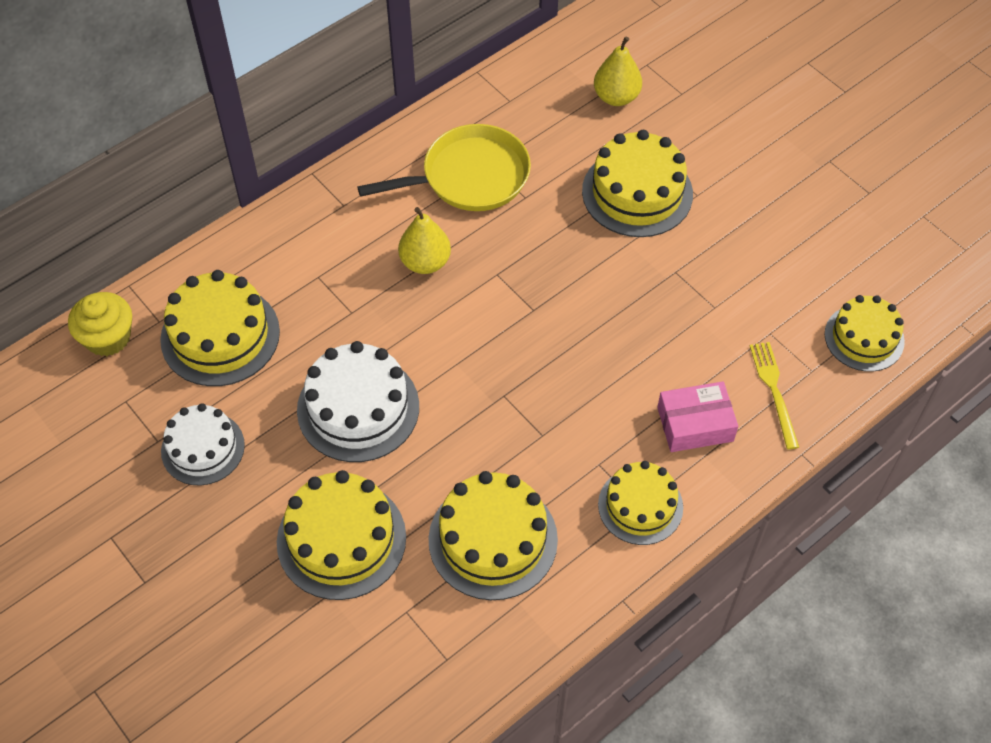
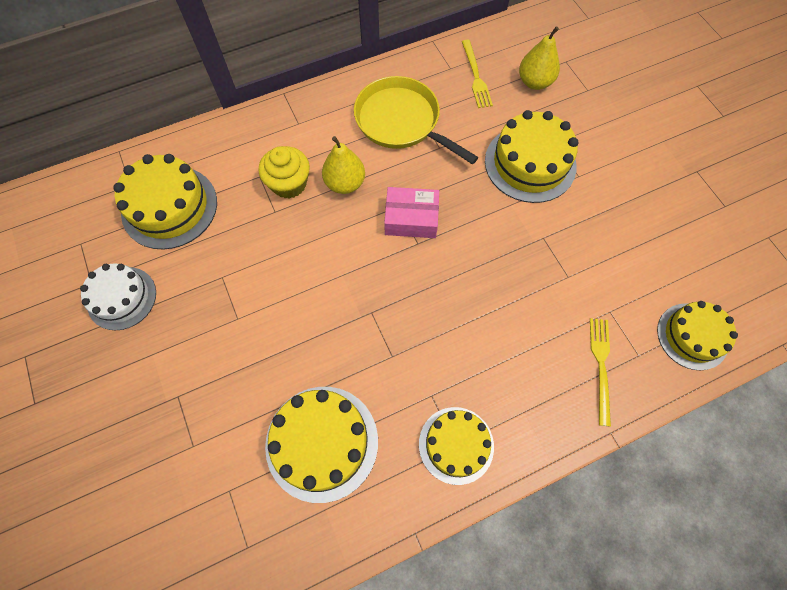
camera: 15 degrees right, 10 degrees up
yellow cupcake [68,292,132,356] -> yellow cupcake moved to [258,146,310,199]
yellow cake [277,470,406,600] -> none
white cake [297,341,419,462] -> none
yellow pan [357,124,531,211] -> yellow pan turned 135 degrees counterclockwise [354,76,479,165]
pink box [657,381,738,452] -> pink box moved to [384,187,439,238]
none -> yellow fork [462,40,493,108]

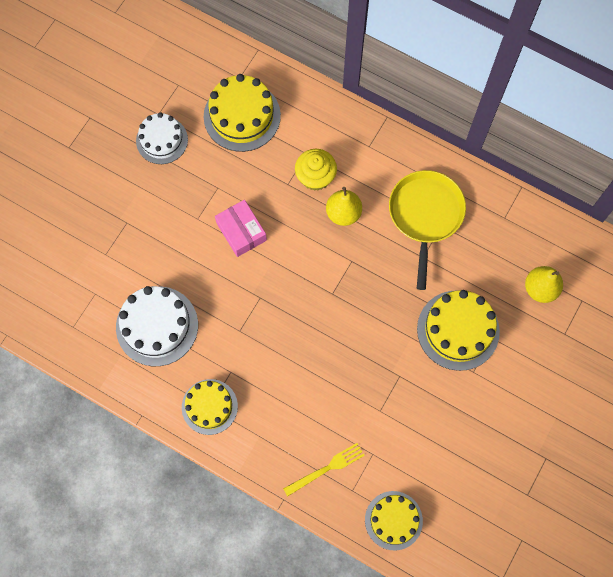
camera: 55 degrees right, 5 degrees up
yellow cake [265,387,378,503] -> white cake [116,286,198,366]
pink box [384,187,439,238] -> pink box moved to [215,200,267,257]
yellow fork [462,40,493,108] -> none

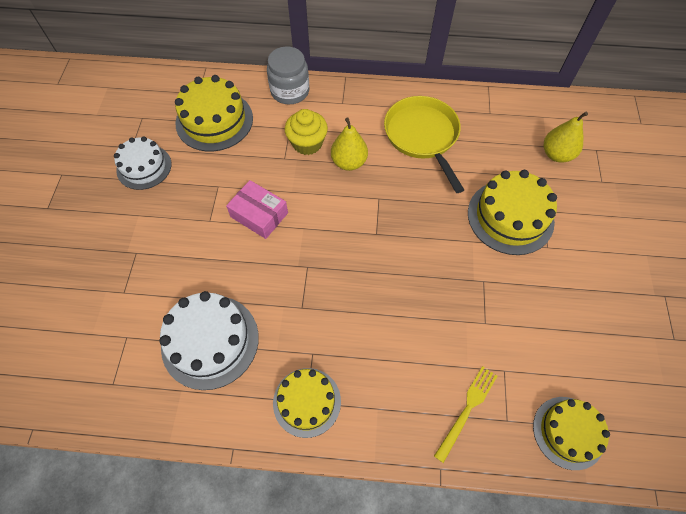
camera: 25 degrees left, 10 degrees down
none -> grey jar [267,46,310,104]

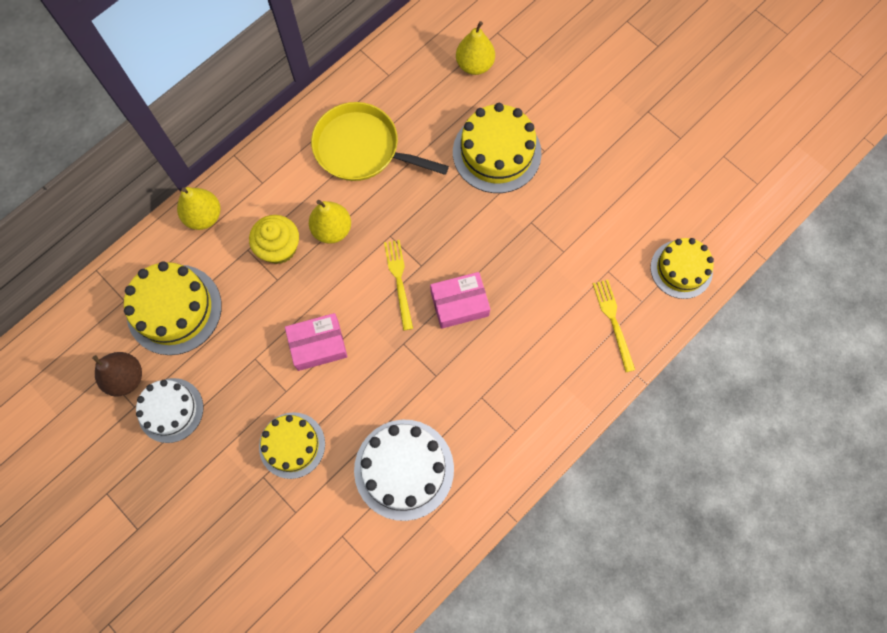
camera: 50 degrees left, 10 degrees up
grey jar [267,46,310,104] -> yellow pear [177,187,221,230]
yellow cake [273,368,341,438] -> yellow cake moved to [259,412,325,479]
none -> brown pear [92,352,142,397]
none -> yellow fork [384,240,413,331]
none -> pink box [430,272,490,329]

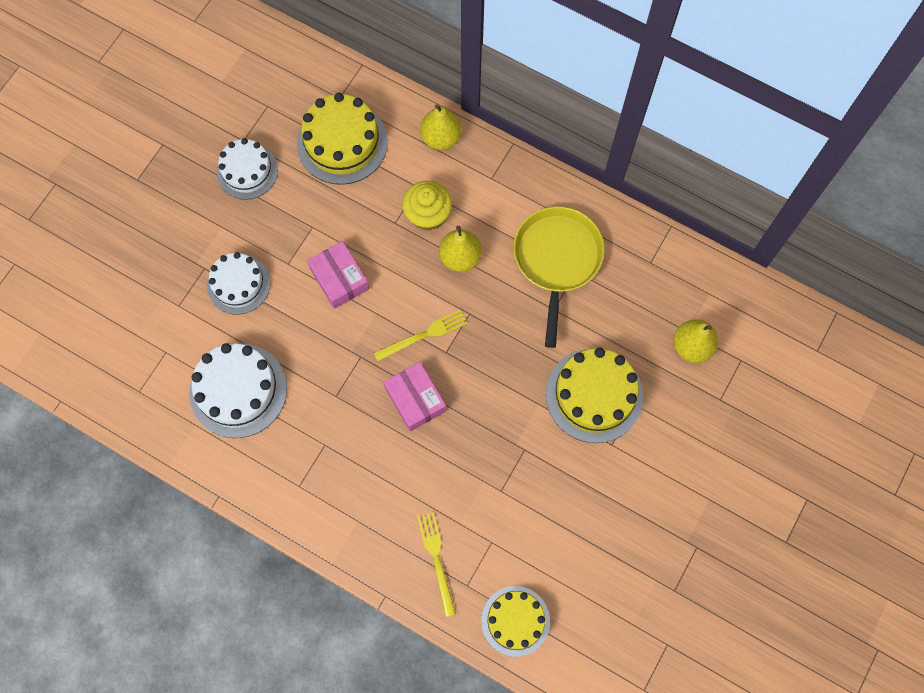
camera: 75 degrees right, 0 degrees up
brown pear [92,352,142,397] -> none
yellow cake [259,412,325,479] -> white cake [207,252,270,314]
yellow fork [593,280,635,372] -> yellow fork turned 75 degrees counterclockwise [417,512,456,617]

